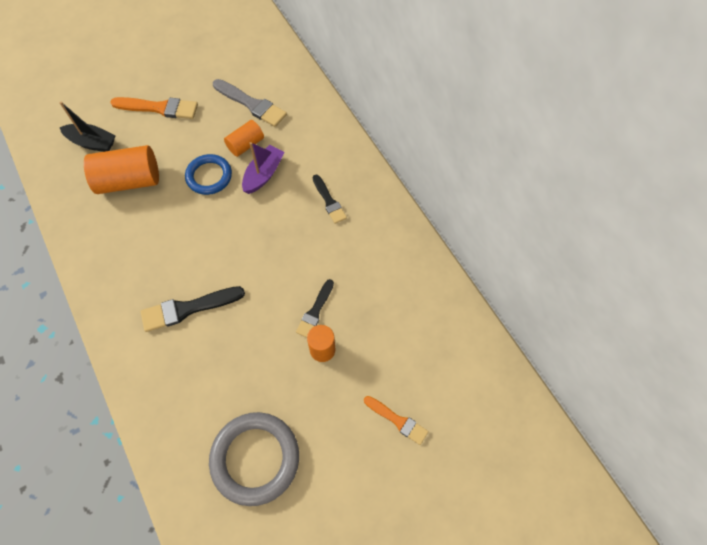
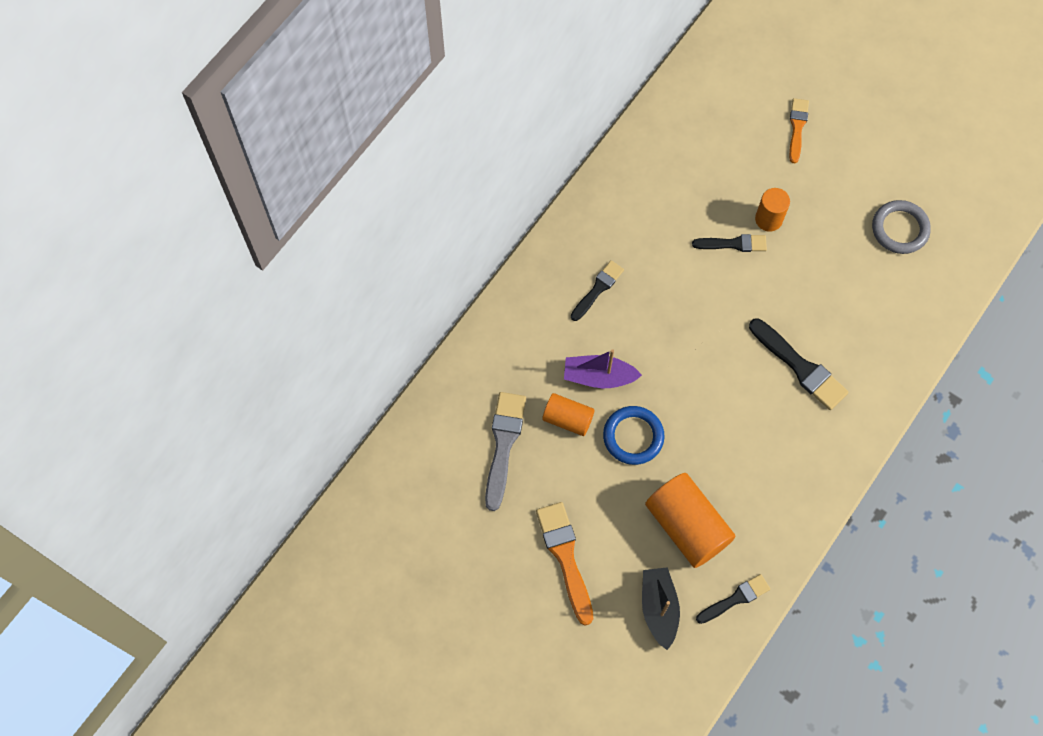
camera: 115 degrees left, 5 degrees up
grey ring [209,412,299,506] -> grey ring [872,200,931,254], size x0.65
none -> black brush [696,574,770,624]

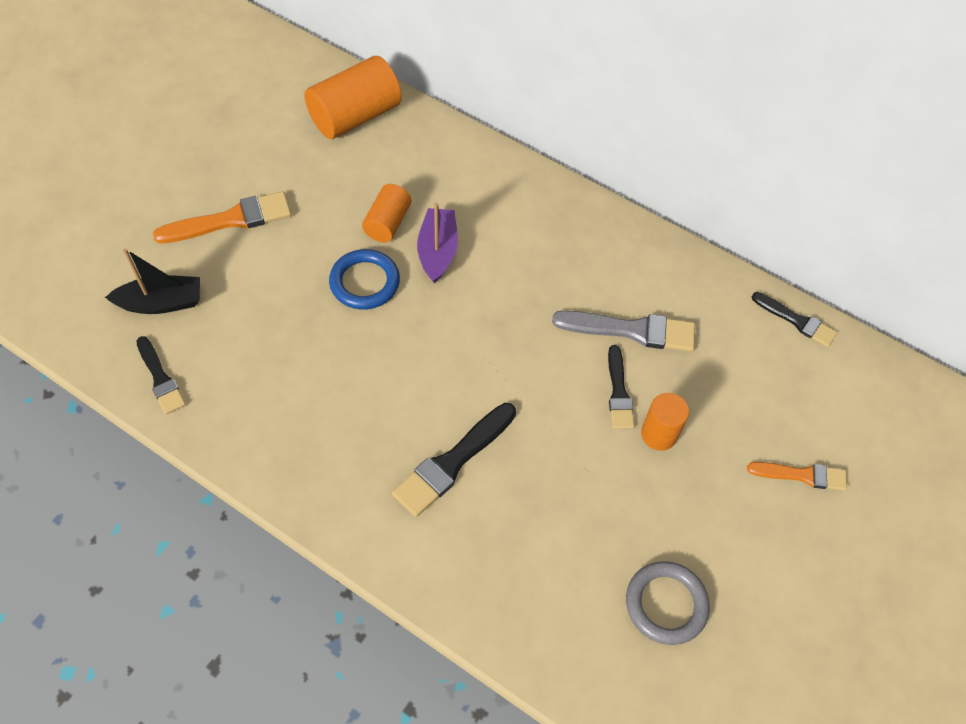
camera: 85 degrees right, 10 degrees down
grey brush [485,392,526,511] -> grey brush moved to [552,310,695,352]
black brush [571,260,624,321] -> black brush moved to [752,292,837,347]
orange cylinder [645,473,736,568] -> orange cylinder moved to [304,56,402,139]

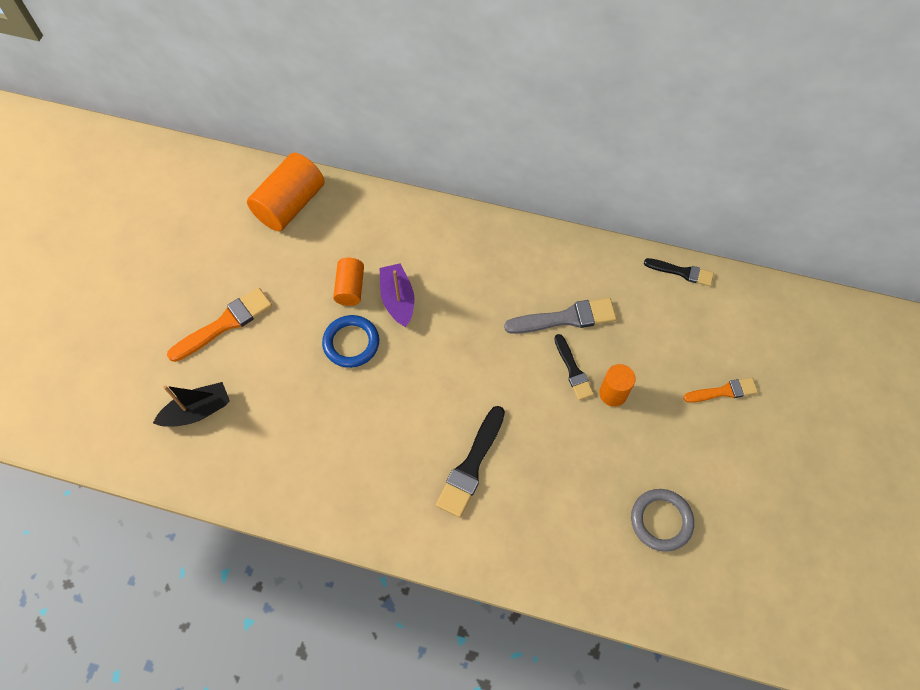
camera: 15 degrees left, 5 degrees up
black brush [136,336,186,414] -> none

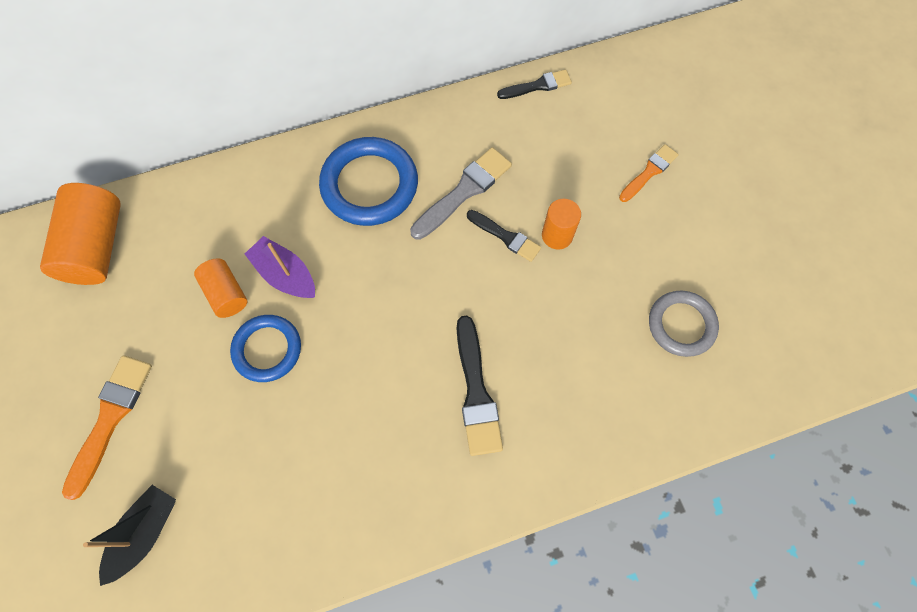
camera: 35 degrees left, 5 degrees up
none -> blue ring [319,137,418,226]

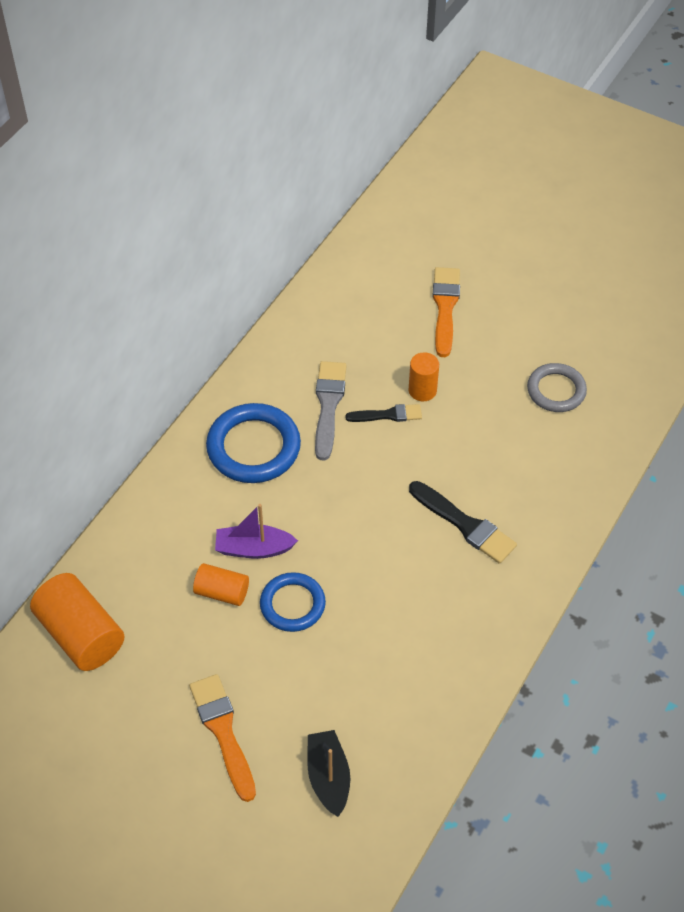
camera: 40 degrees left, 15 degrees down
black brush [497,70,572,99] -> none
orange brush [619,144,679,202] -> orange brush [432,267,460,357], size x1.57

